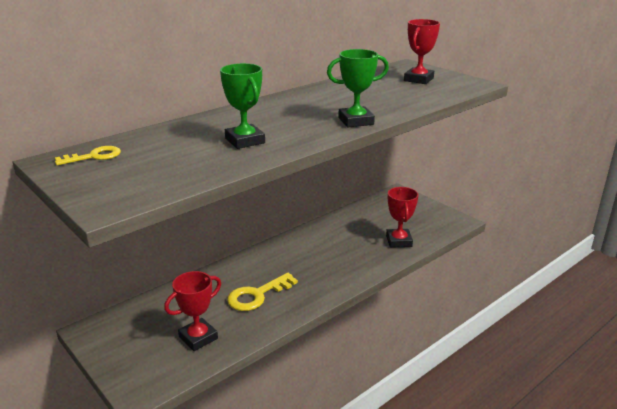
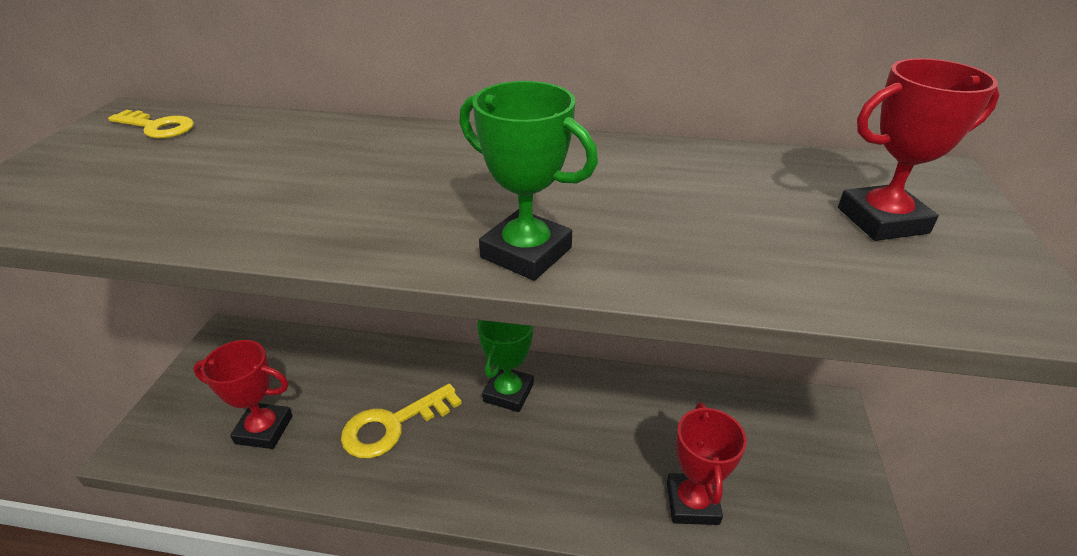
camera: 50 degrees right, 10 degrees up
green trophy [220,63,265,149] -> green trophy moved to [477,320,534,412]
yellow key [227,273,298,311] -> yellow key turned 45 degrees counterclockwise [341,383,462,458]
red trophy [386,187,418,248] -> red trophy turned 45 degrees counterclockwise [667,403,747,525]

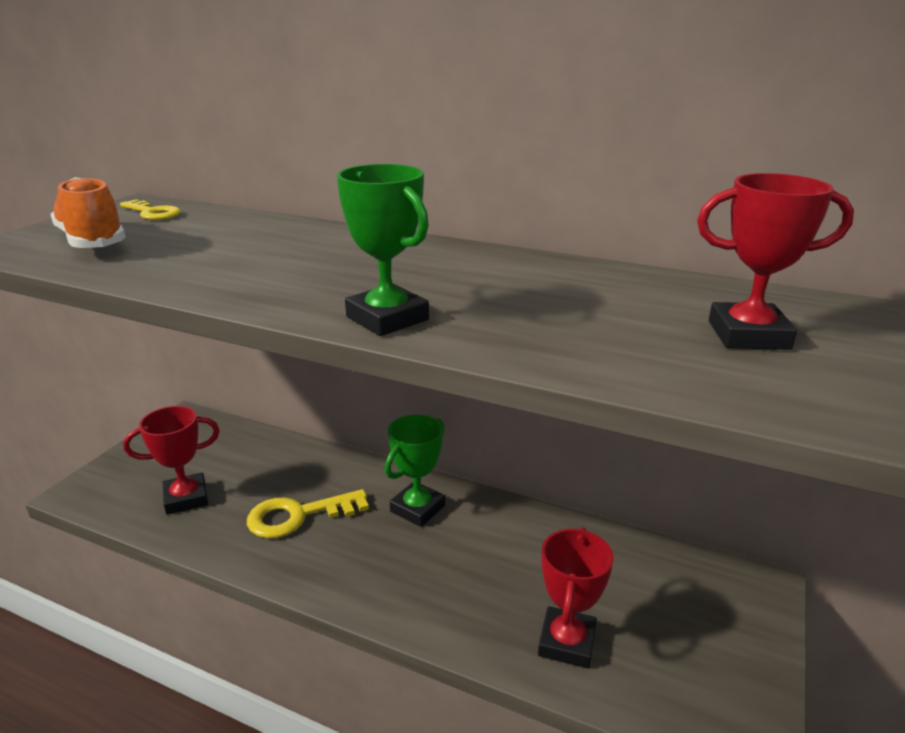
camera: 15 degrees right, 10 degrees down
red trophy [193,340,293,449] -> red trophy turned 45 degrees counterclockwise [123,406,220,515]
none -> orange shoe [50,177,126,248]

